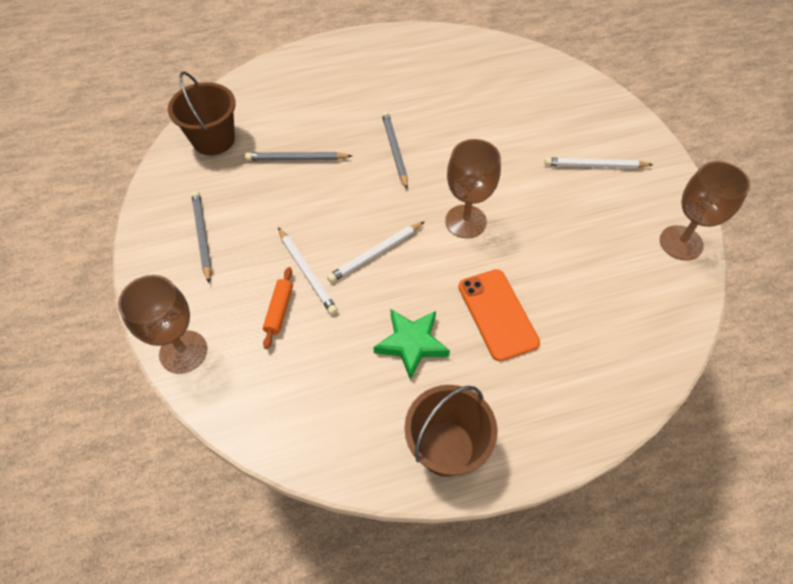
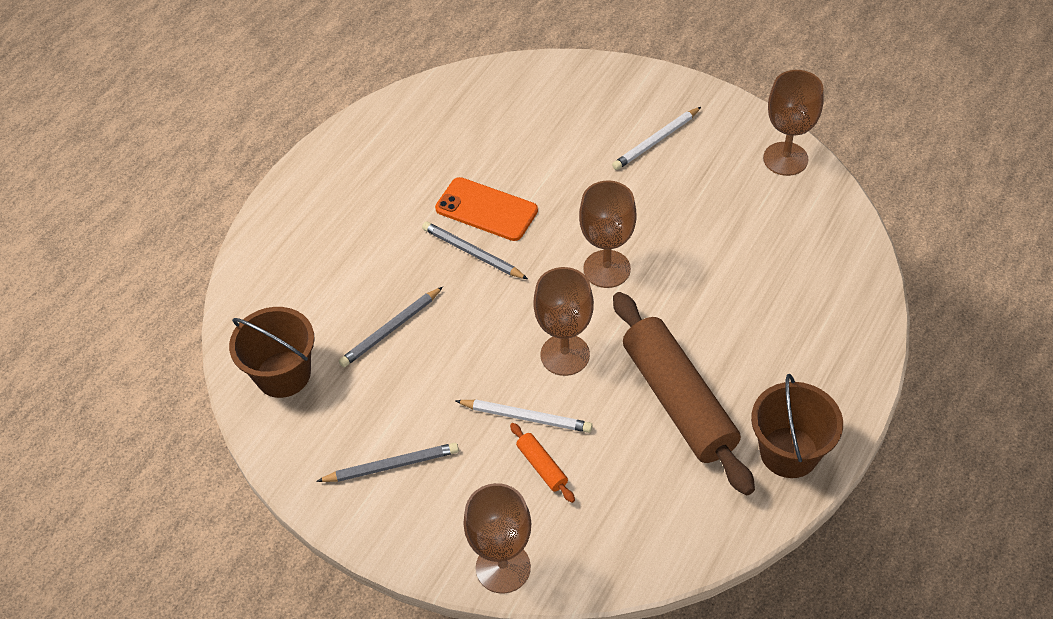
camera: 40 degrees left, 5 degrees down
grey pencil [191,191,212,283] -> grey pencil turned 135 degrees clockwise [316,443,459,482]
white pencil [327,221,425,283] -> brown goblet [533,267,594,376]
green star [374,309,450,380] -> brown rolling pin [613,292,755,495]
orange phone [459,269,540,361] -> orange phone moved to [435,177,538,241]

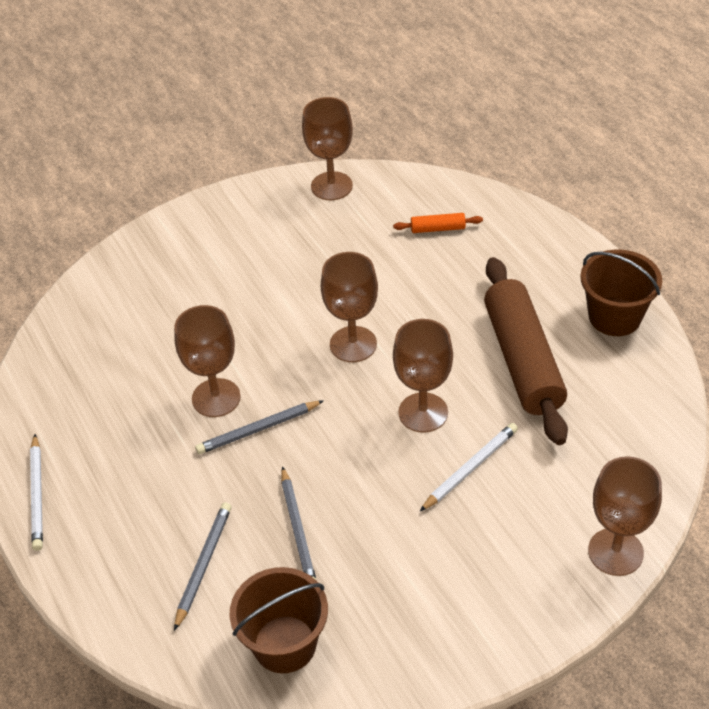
camera: 60 degrees left, 5 degrees down
grey pencil [316,443,459,482] -> grey pencil moved to [174,502,232,631]
orange phone [435,177,538,241] -> brown goblet [174,305,241,417]
orange rolling pin [510,423,575,503] -> orange rolling pin moved to [393,213,483,233]
white pencil [612,107,701,170] -> white pencil moved to [30,434,43,551]
brown rolling pin [613,292,755,495] -> brown rolling pin turned 75 degrees clockwise [484,257,568,445]

